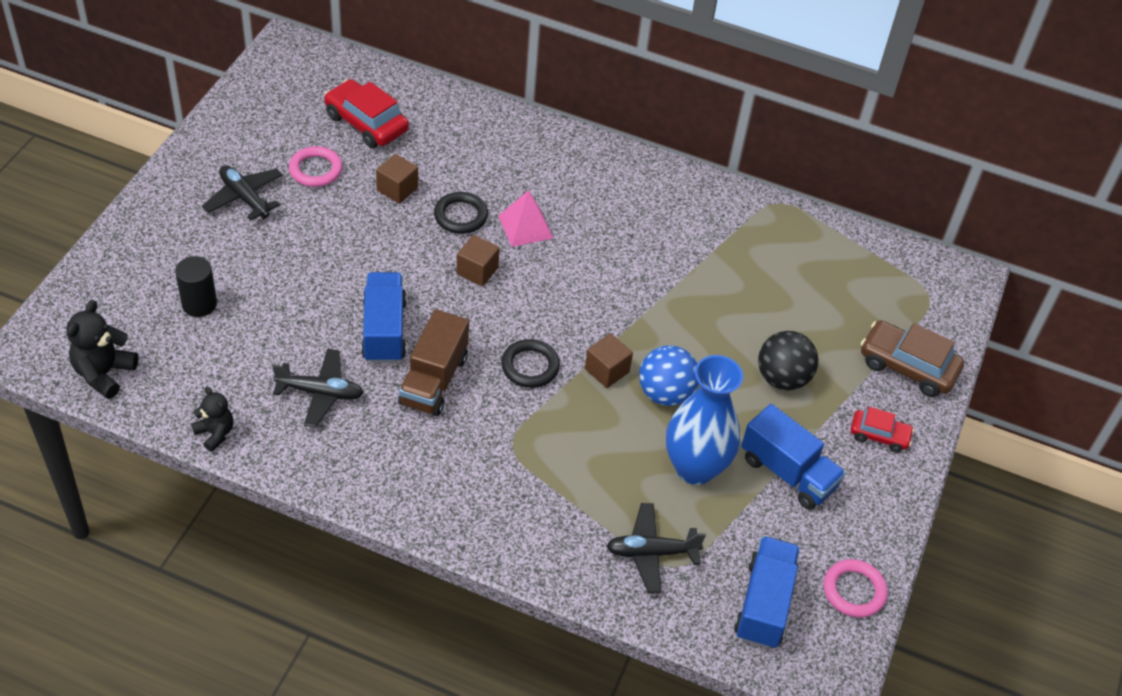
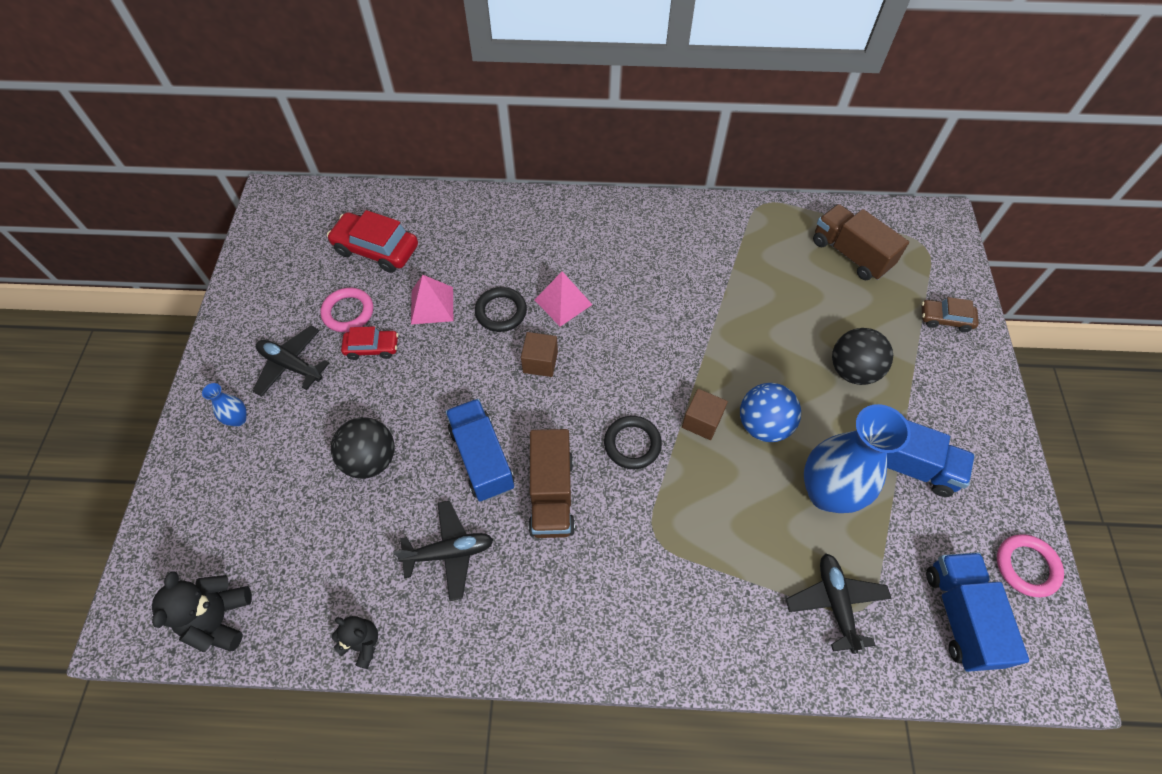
camera: 15 degrees left, 10 degrees up
black cylinder [175,256,217,317] -> none
brown cube [376,154,418,204] -> pink pyramid [411,275,453,324]
black plane [606,503,706,593] -> black plane turned 105 degrees clockwise [786,554,892,654]
red car [851,407,914,453] -> red car moved to [341,327,398,360]
brown car [861,320,964,397] -> brown car [922,297,979,333], size x0.59
none -> blue vase [202,383,247,427]
none -> black ball [331,418,395,479]
none -> brown truck [813,204,909,280]

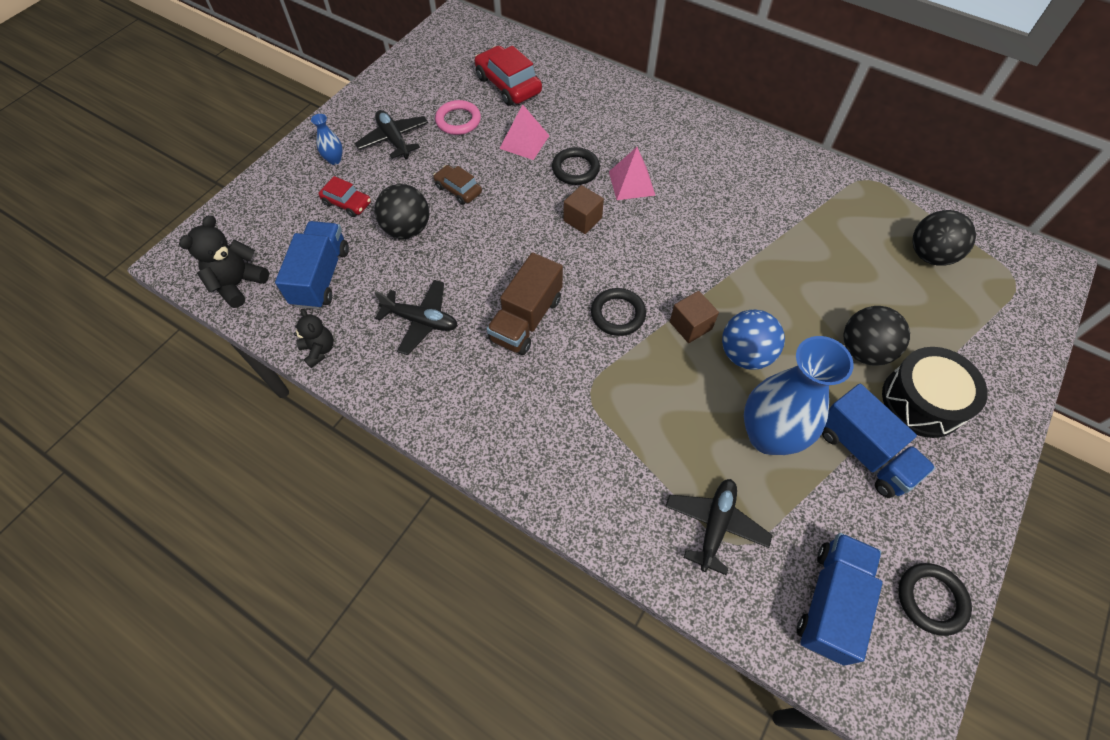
camera: 30 degrees right, 0 degrees up
red car [341,327,398,360] -> red car moved to [319,176,371,217]
blue truck [446,399,514,502] -> blue truck moved to [275,221,349,309]
brown truck [813,204,909,280] -> black ball [912,210,976,266]
brown car [922,297,979,333] -> brown car moved to [433,165,482,205]
pink ring [997,534,1064,597] -> black ring [898,563,972,636]
none -> black drum [882,347,988,438]

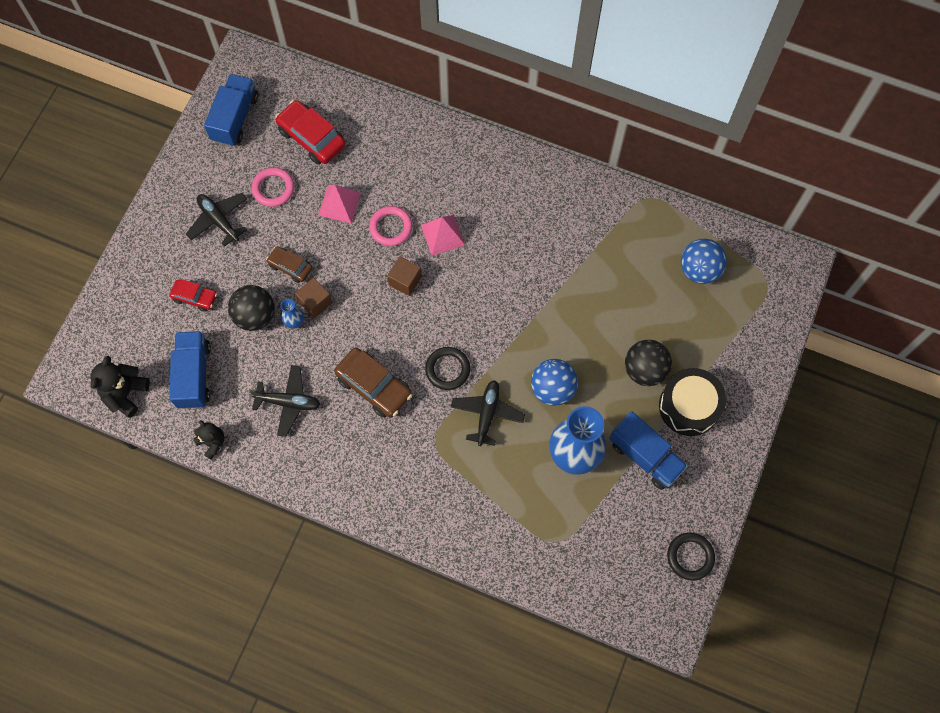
camera: 10 degrees left, 10 degrees up
blue vase [311,114,343,165] -> blue vase moved to [281,299,304,328]
brown truck [487,252,563,355] -> brown car [334,348,412,418]
black ring [552,147,600,185] -> pink ring [369,206,413,246]
black plane [665,479,772,575] -> black plane moved to [451,380,525,446]
brown cube [670,291,719,343] -> brown cube moved to [295,278,332,318]
blue truck [797,533,882,666] -> blue truck moved to [204,74,258,147]
black ball [912,210,976,266] -> blue ball [681,239,727,284]

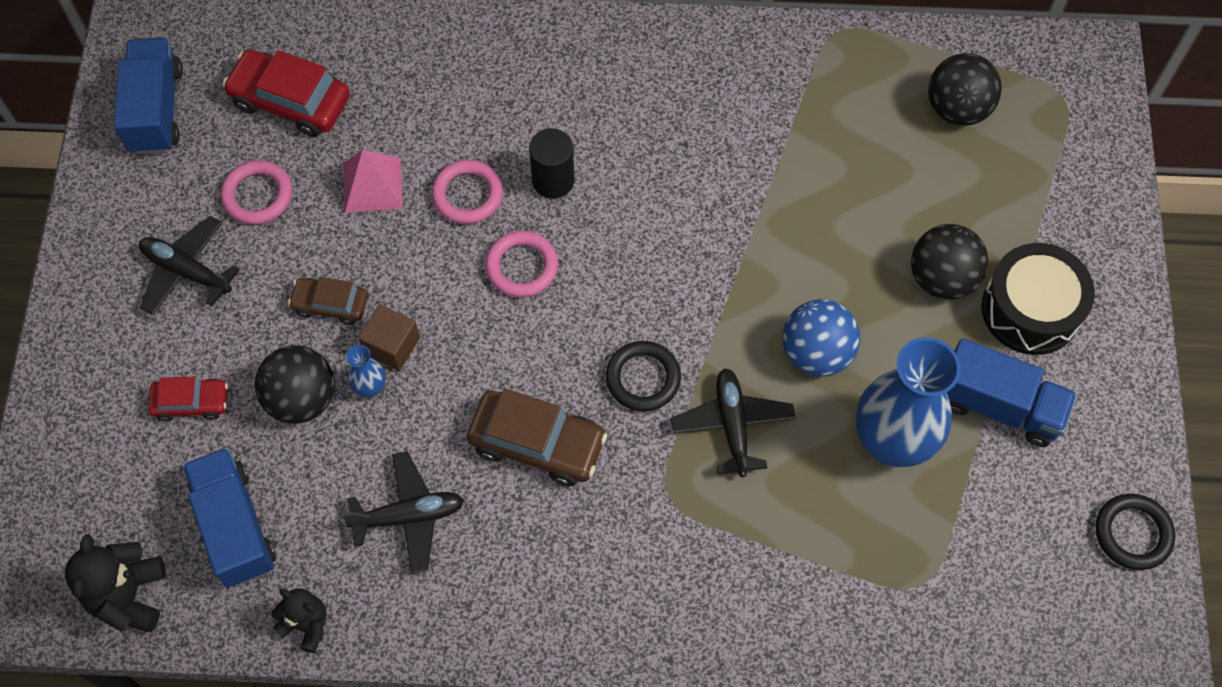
camera: 20 degrees left, 5 degrees down
brown cube [387,256,422,296] -> pink ring [485,231,558,298]
pink pyramid [421,215,465,256] -> black cylinder [529,128,575,199]
blue ball [681,239,727,284] -> black ball [928,53,1002,126]

